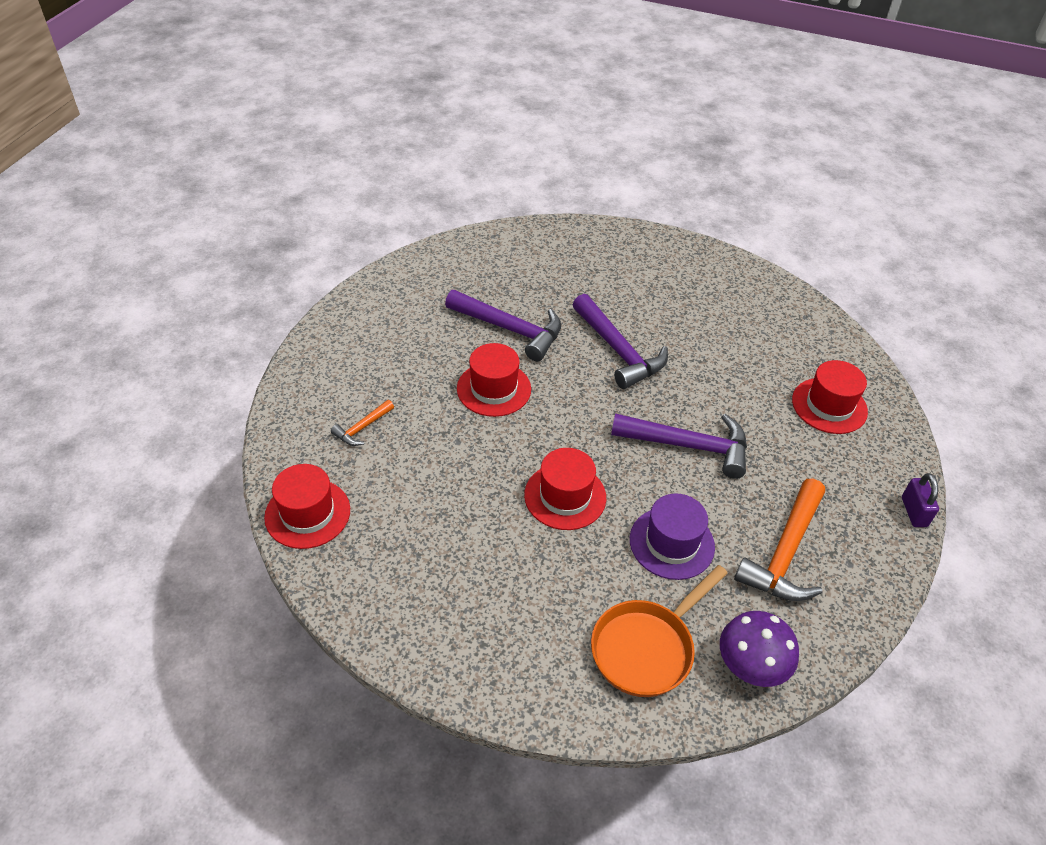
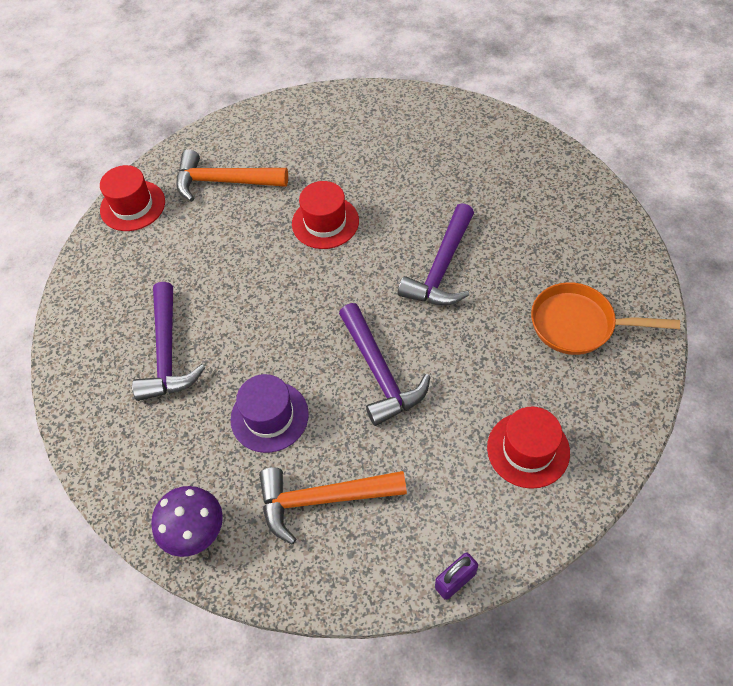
camera: 60 degrees right, 10 degrees up
orange hammer [331,400,394,446] -> orange hammer [176,149,288,202], size x2.02
purple hammer [445,290,561,361] -> purple hammer moved to [132,282,206,401]
red hat [524,448,606,530] -> none
orange pan [591,565,728,697] -> orange pan moved to [531,282,680,355]

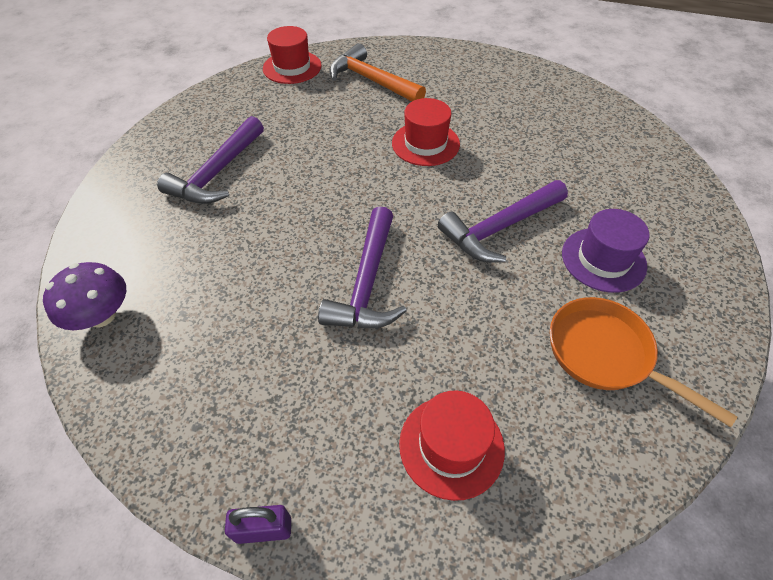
camera: 30 degrees right, 5 degrees down
purple hat [230,374,309,453] -> purple hat moved to [562,209,650,293]
orange hammer [259,467,407,544] -> none

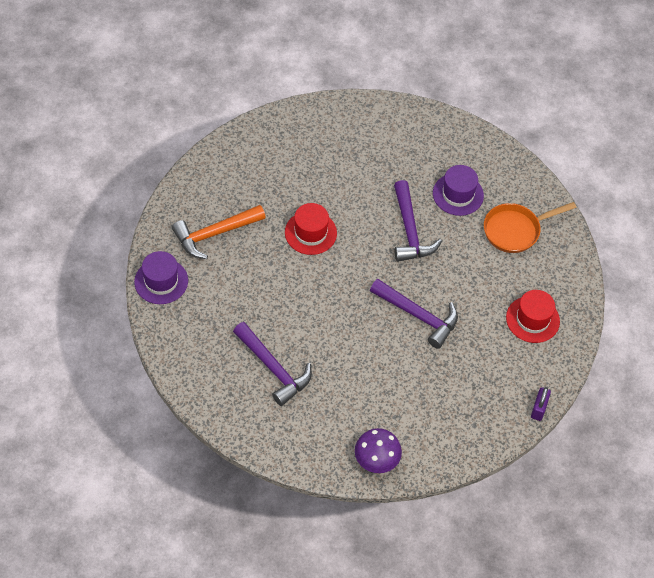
camera: 70 degrees left, 5 degrees up
red hat [263,26,321,84] -> purple hat [134,251,188,304]

